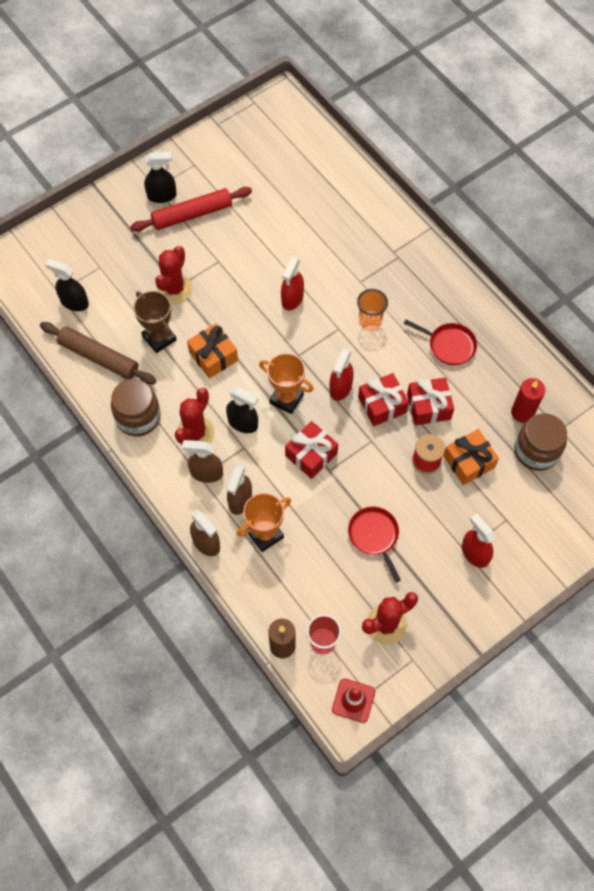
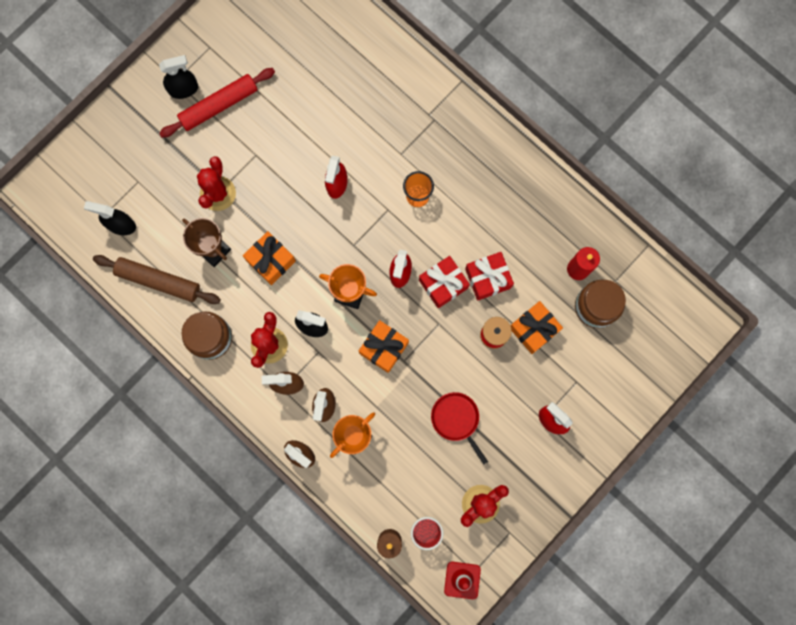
camera: 10 degrees left, 15 degrees up
red gift [285,421,338,479] -> orange gift [359,320,409,373]
red pan [404,319,477,365] -> none

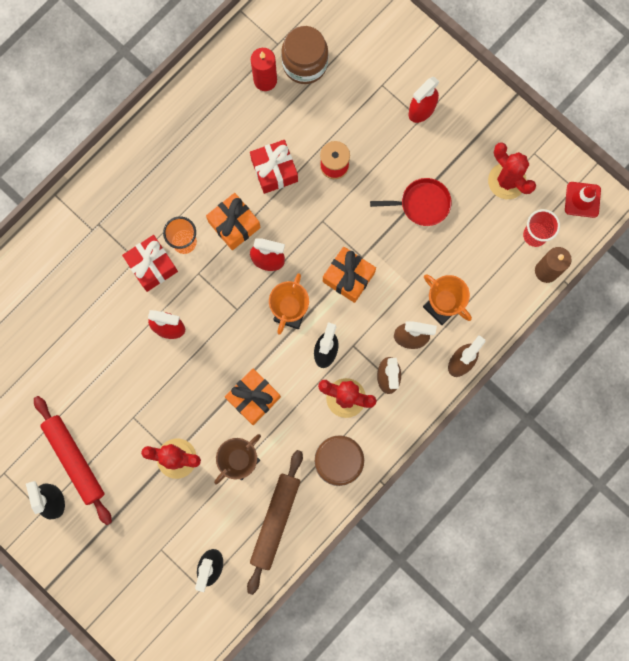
camera: 90 degrees left, 0 degrees up
red gift [419,256,470,308] -> red gift moved to [122,235,178,292]
red pan [431,392,488,465] -> red pan turned 150 degrees counterclockwise [370,178,452,226]
orange gift [511,301,563,354] -> orange gift moved to [206,193,261,250]

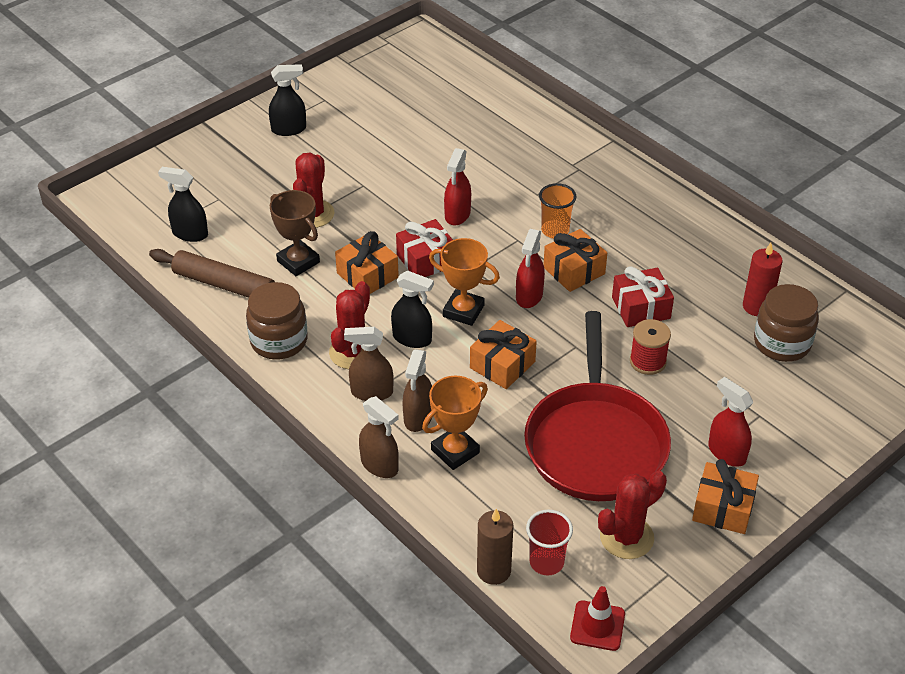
camera: 95 degrees right, 35 degrees down
red rolling pin [34,396,112,525] -> none
red gift [122,235,178,292] -> red gift moved to [396,219,453,277]
red pan [370,178,452,226] -> red pan [524,311,671,501], size x2.19
none -> orange gift [692,459,759,534]

